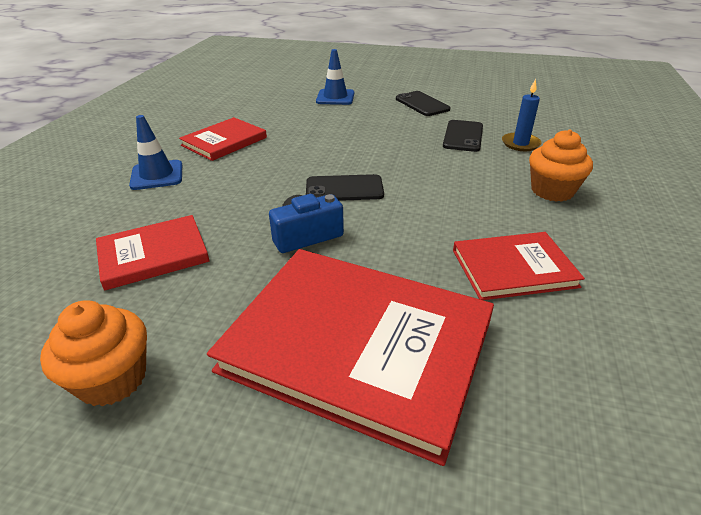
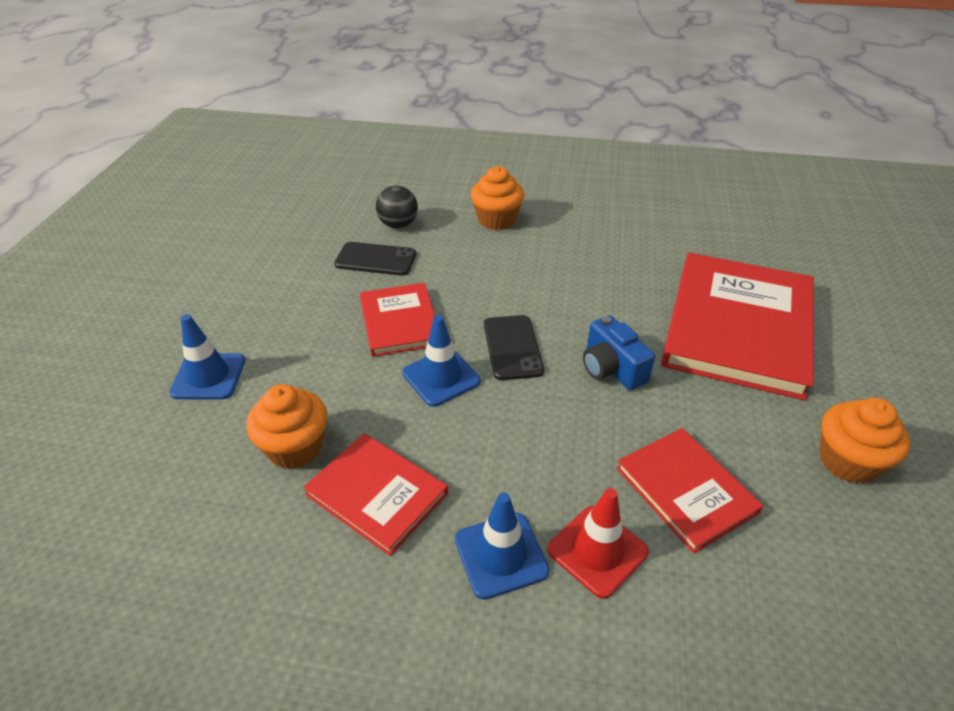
camera: 95 degrees left, 5 degrees up
black phone [396,91,450,116] -> none
red book [453,232,585,300] -> red book moved to [360,283,435,357]
blue candle [502,79,542,151] -> black ball [376,186,418,228]
none -> orange cupcake [246,384,327,469]
none -> blue traffic cone [402,315,481,407]
none -> red traffic cone [547,488,649,599]

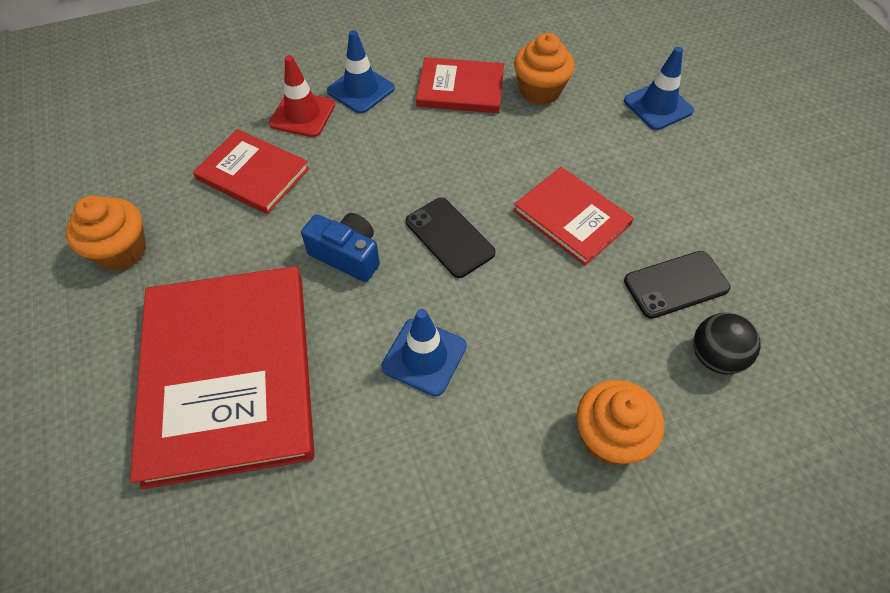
camera: 150 degrees right, 15 degrees up
blue traffic cone [402,315,481,407] -> blue traffic cone moved to [381,309,467,396]

